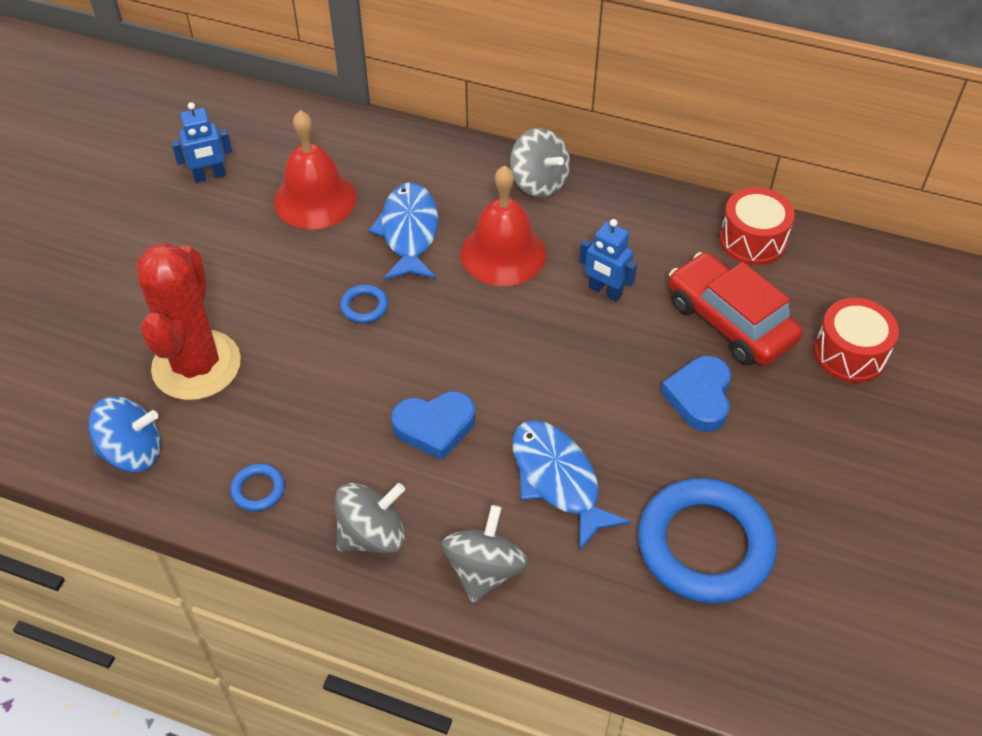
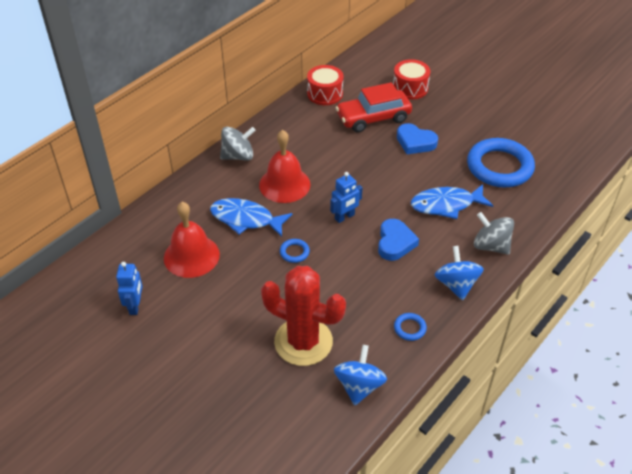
camera: 70 degrees left, 5 degrees down
grey spinning top [335,483,405,554] -> blue spinning top [435,246,484,300]
blue robot [579,219,637,301] -> blue robot moved to [330,172,363,223]

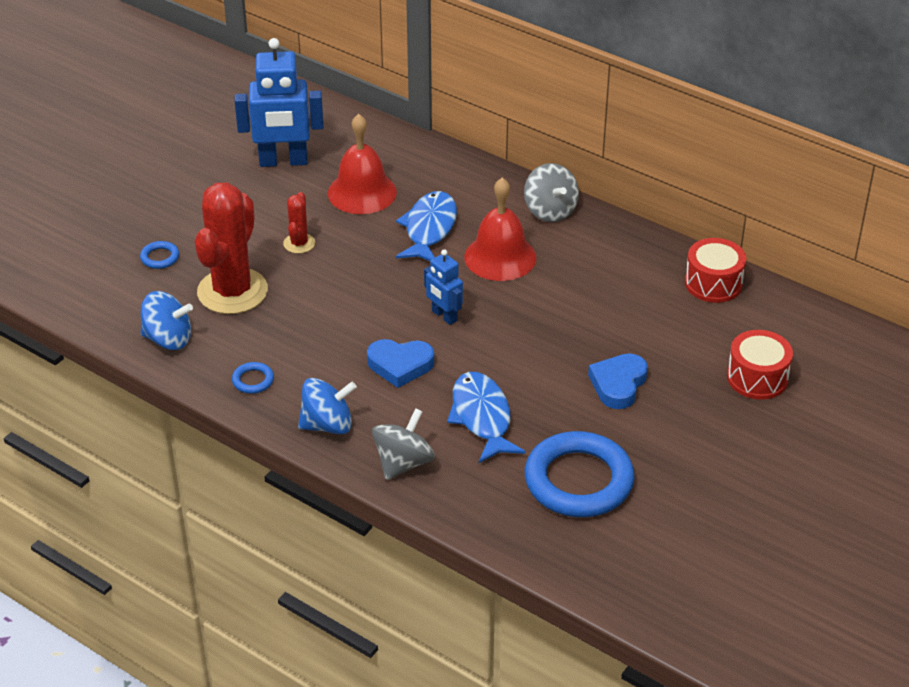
camera: 85 degrees right, 5 degrees down
blue robot [116,262,143,315] -> blue robot [235,38,324,167], size x1.86
blue ring [280,239,310,263] -> blue ring moved to [140,241,179,269]
red car [336,82,412,133] -> none
none -> red cactus [283,192,315,254]

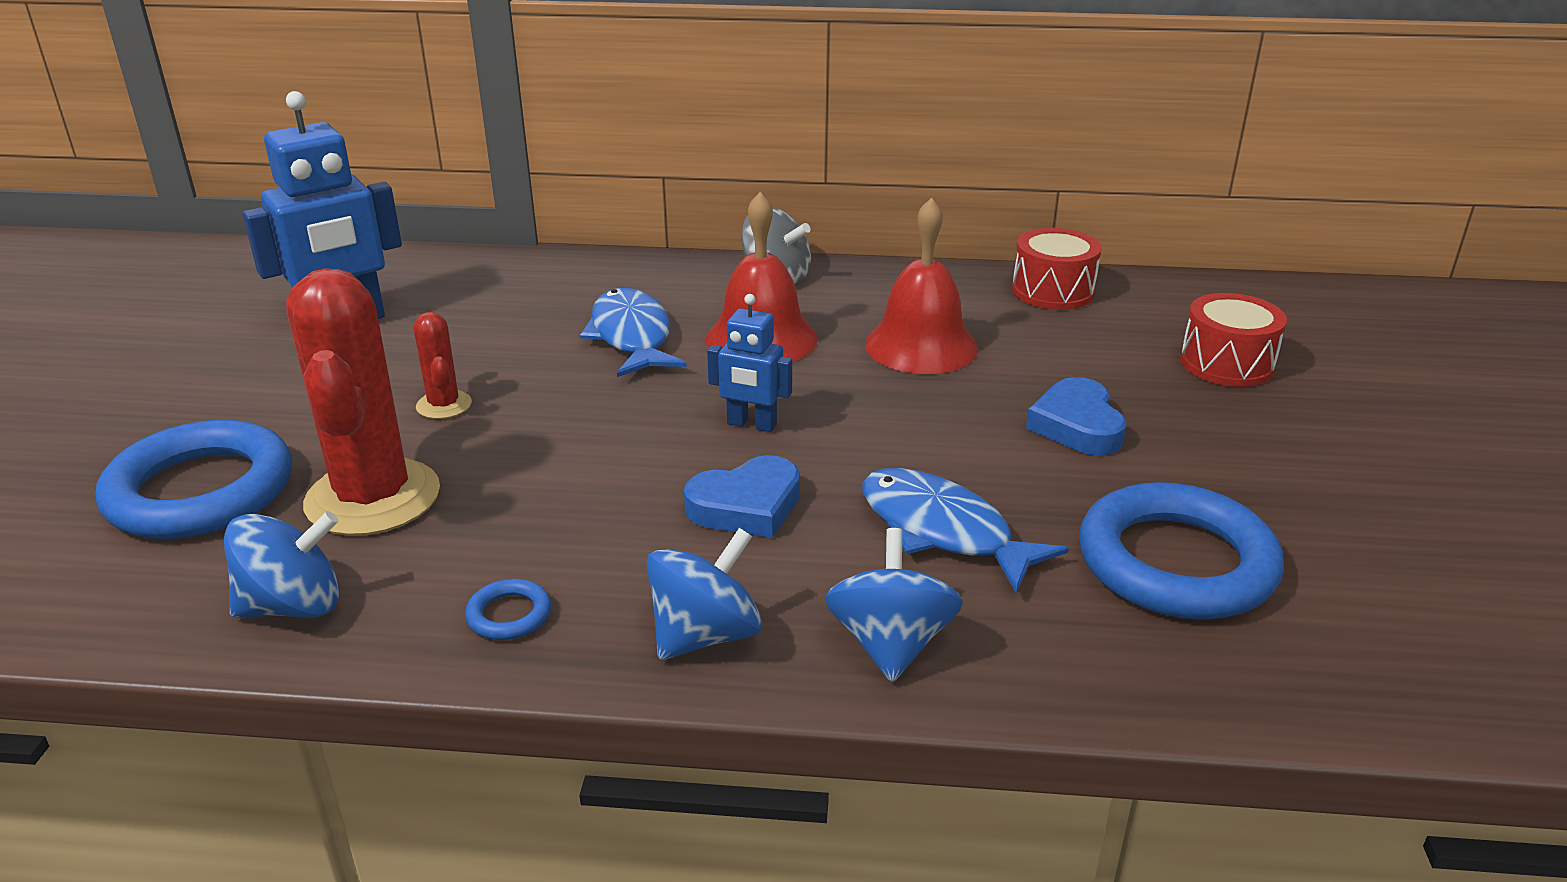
camera: 30 degrees left, 10 degrees down
blue ring [140,241,179,269] -> blue ring [96,420,292,539], size x2.45
red bell [328,114,397,214] -> red bell moved to [865,197,978,374]
grey spinning top [372,408,435,480] -> blue spinning top [825,528,963,682]

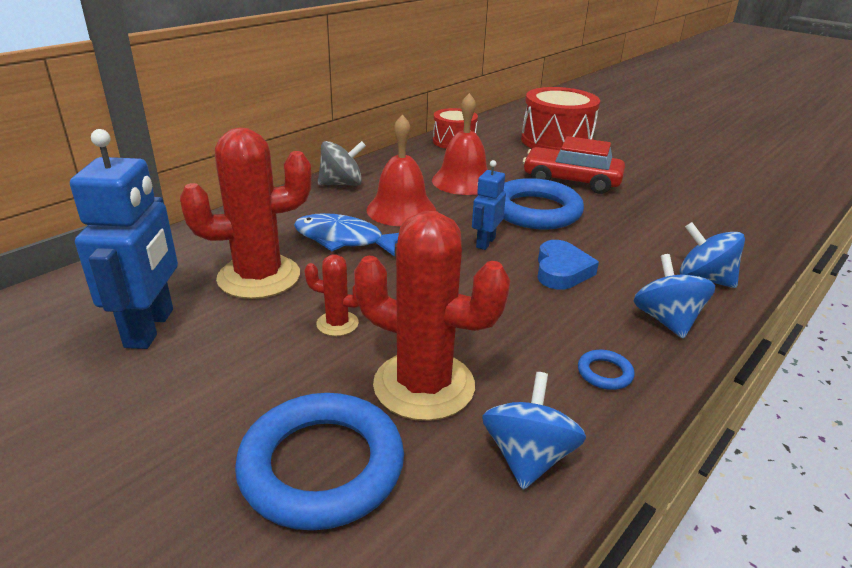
camera: 55 degrees left, 0 degrees up
blue robot [707,294,792,432] -> blue robot turned 150 degrees clockwise [472,160,506,250]
blue fish [862,468,1069,593] -> none
blue heart [1026,377,1127,456] -> red car [523,136,625,194]
blue ring [1079,482,1284,620] -> blue ring moved to [503,178,584,229]
red drum [1180,293,1287,387] -> red drum [521,87,600,150], size x1.65
none -> red cactus [180,128,312,299]

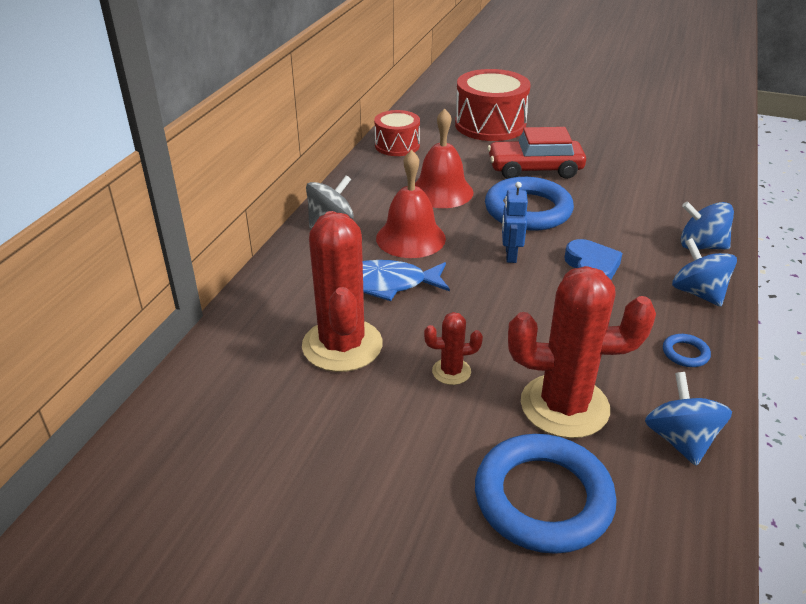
camera: 20 degrees left, 5 degrees up
blue robot [70,129,178,349] -> none
red cactus [180,128,312,299] -> red cactus turned 60 degrees counterclockwise [302,211,383,372]

